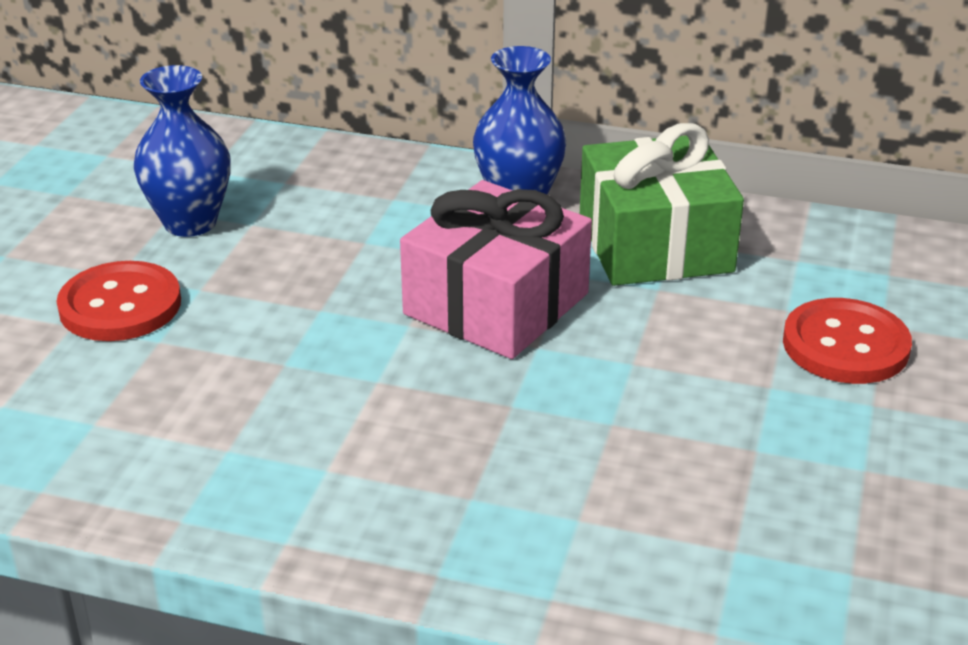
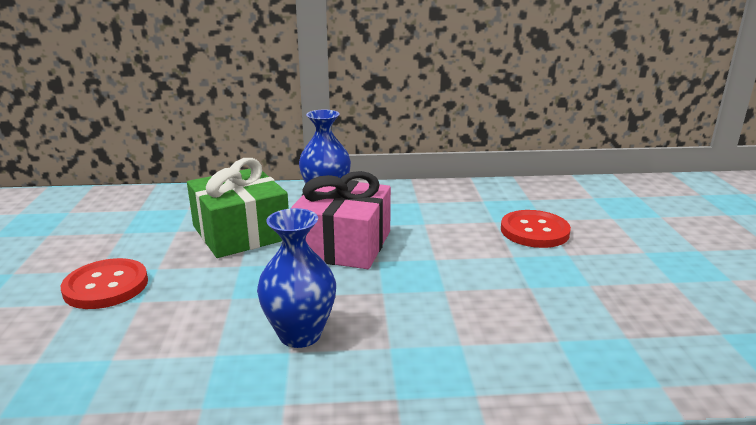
camera: 20 degrees left, 10 degrees down
blue vase [134,65,231,237] -> blue vase moved to [257,208,336,348]
green gift [580,123,744,286] -> green gift moved to [187,158,289,258]

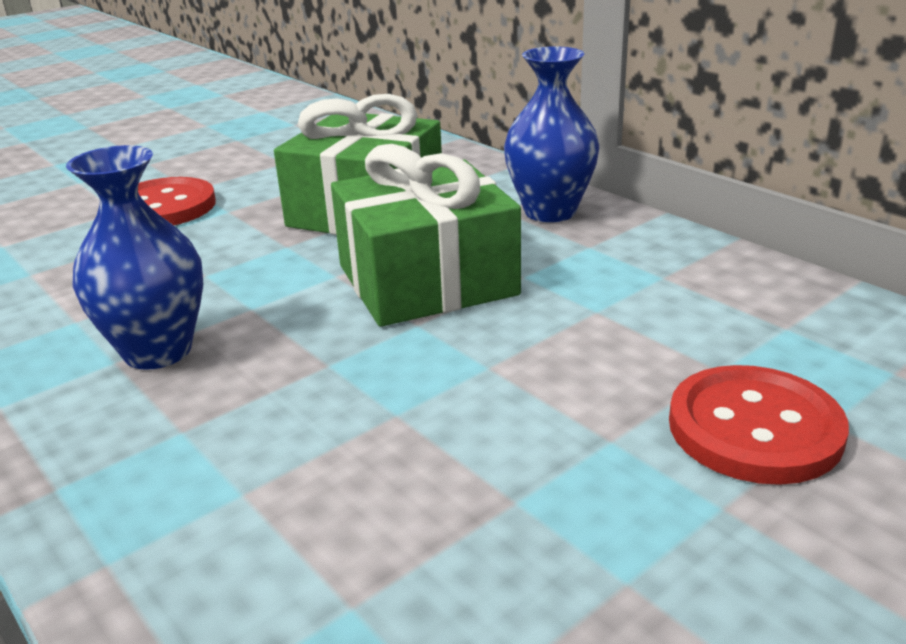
camera: 55 degrees right, 5 degrees up
pink gift [291,171,391,269] -> green gift [331,144,521,327]

